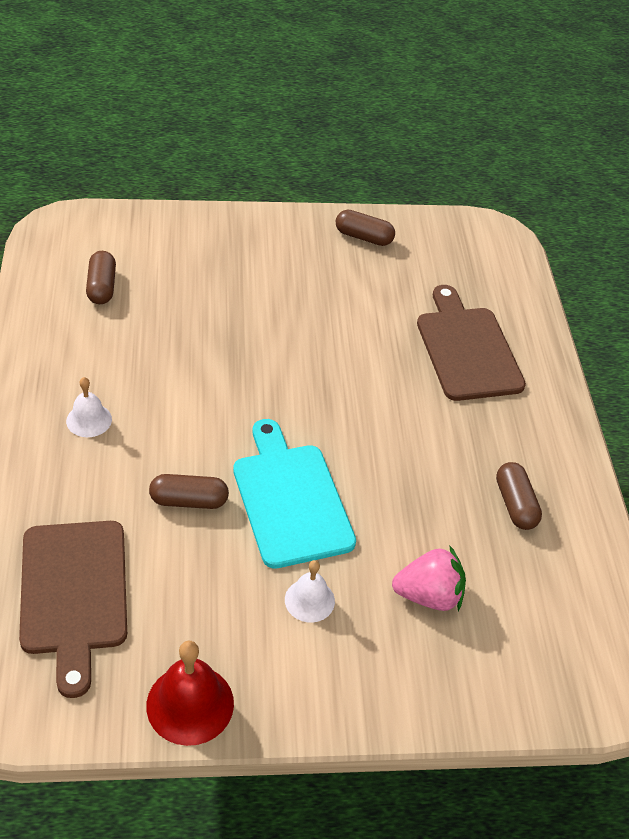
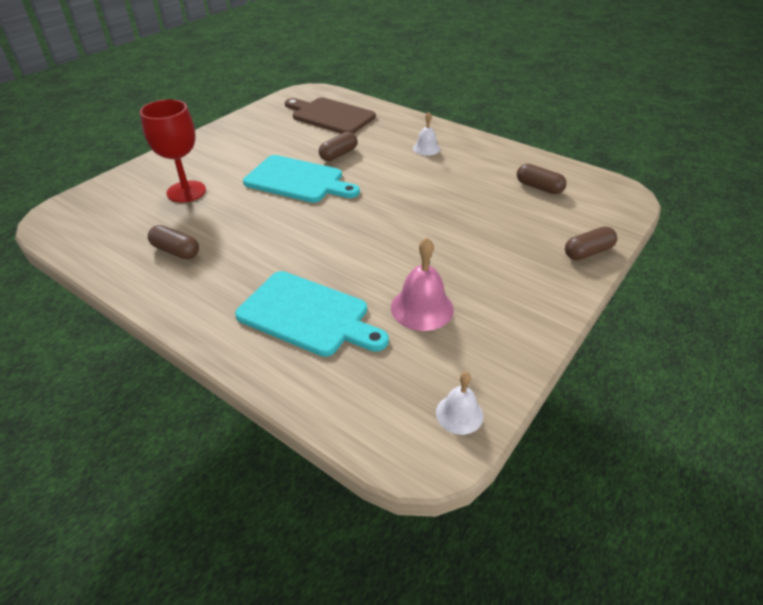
camera: 135 degrees right, 5 degrees down
red bell [146,641,234,746] -> none
white bell [285,560,335,622] -> white bell moved to [436,372,483,435]
brown capsule [336,210,395,246] -> brown capsule moved to [565,226,617,260]
pink strawberry [392,545,466,611] -> red goblet [140,99,206,203]
brown cutting board [417,285,526,401] -> turquoise cutting board [235,271,389,357]
none -> pink bell [391,238,454,331]

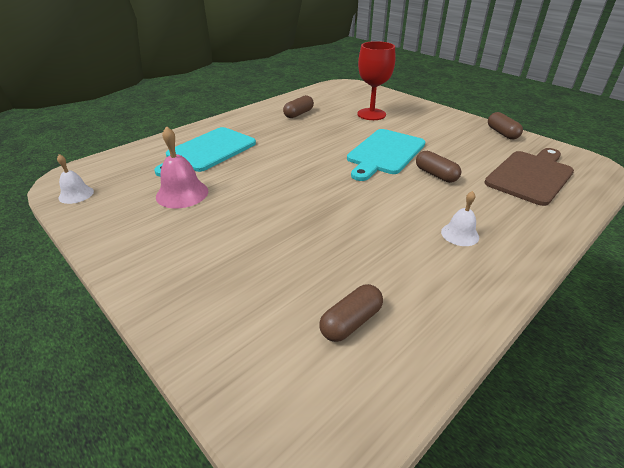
camera: 100 degrees right, 5 degrees down
brown capsule [565,226,617,260] -> brown capsule moved to [488,112,523,140]

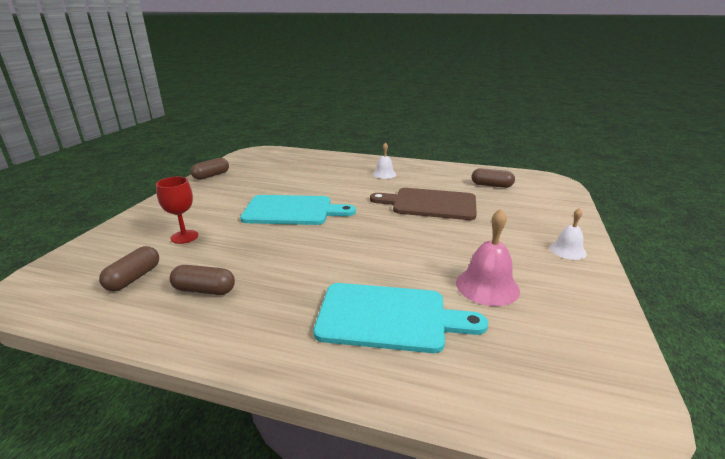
camera: 120 degrees left, 10 degrees down
white bell [57,154,94,204] -> white bell moved to [550,208,587,260]
red goblet [357,41,395,120] -> red goblet [156,177,198,244], size x0.66
brown capsule [416,151,461,183] -> brown capsule moved to [99,246,159,291]
brown cutting board [484,148,574,206] -> brown cutting board moved to [370,188,477,220]

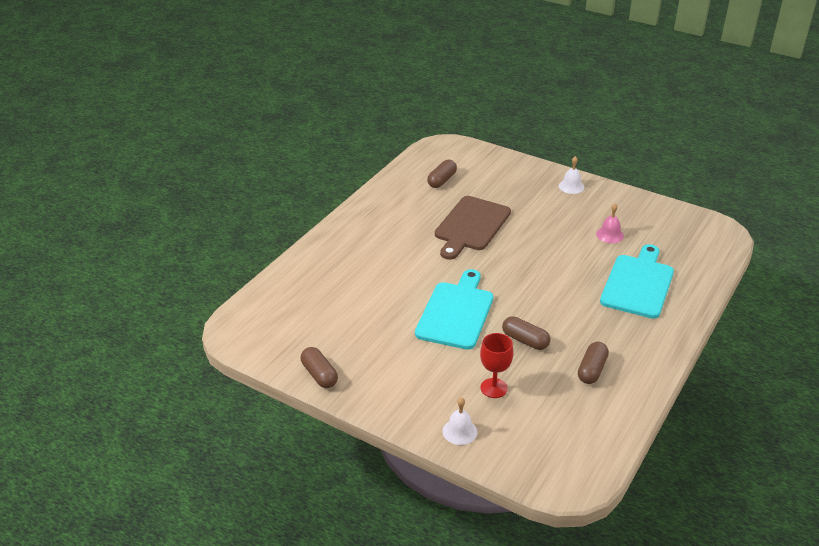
camera: 75 degrees left, 10 degrees up
brown capsule [99,246,159,291] -> brown capsule moved to [502,316,550,350]
white bell [373,142,396,179] -> white bell moved to [442,397,477,445]
pink bell [456,209,520,306] -> pink bell [596,204,624,243], size x0.63

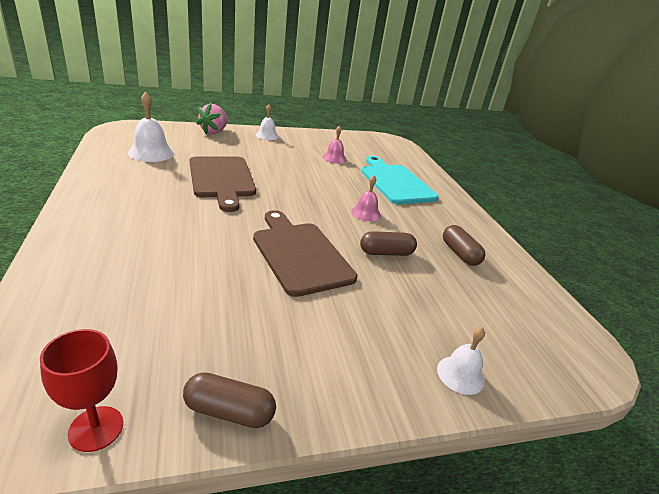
camera: 50 degrees left, 5 degrees down
turquoise cutting board [415,269,493,350] -> brown cutting board [253,210,357,297]
brown capsule [427,160,457,188] -> white bell [128,92,174,162]
red goblet [480,333,513,398] -> red goblet moved to [40,329,123,452]
none -> pink strawberry [196,103,228,134]
none -> pink bell [351,175,381,221]

